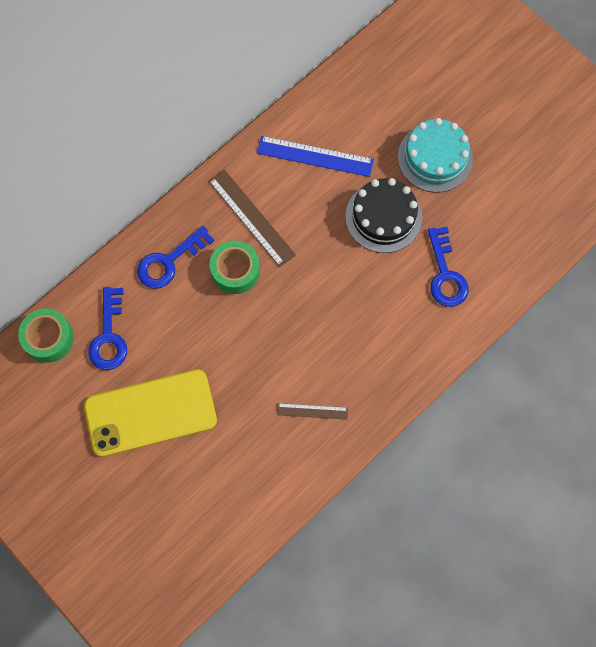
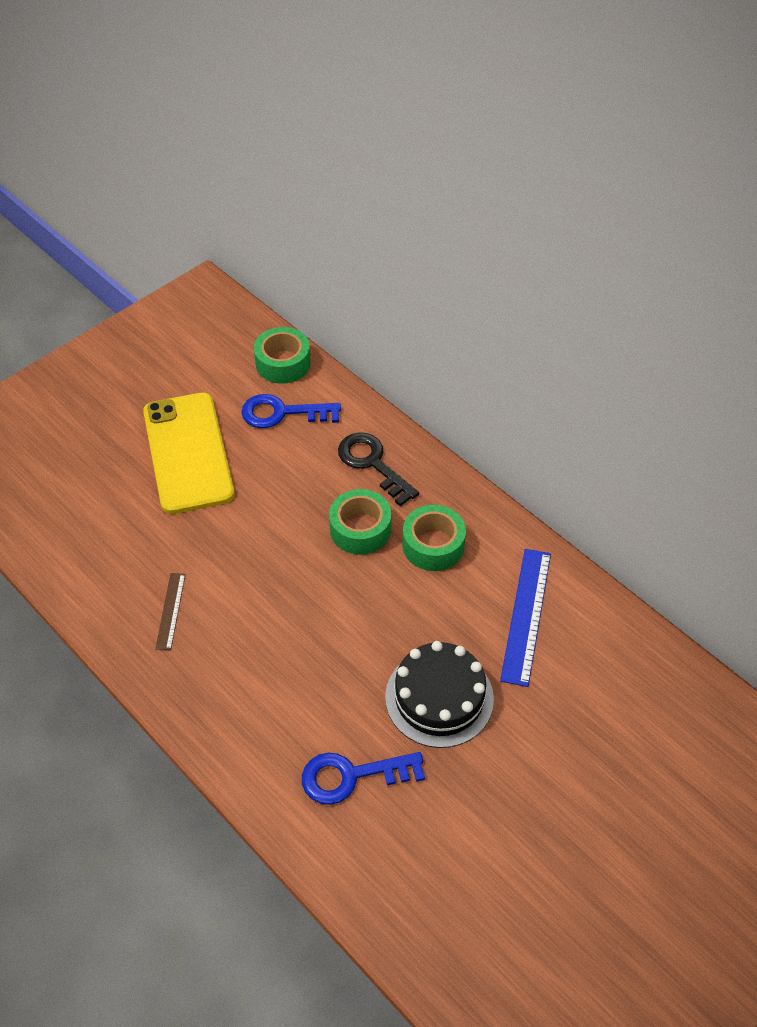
camera: 90 degrees right, 20 degrees down
blue key [137,226,214,289] -> black key [338,432,419,506]
brown ruler [208,170,296,267] -> green tape [403,505,466,571]
turquoise cake [398,118,473,193] -> none

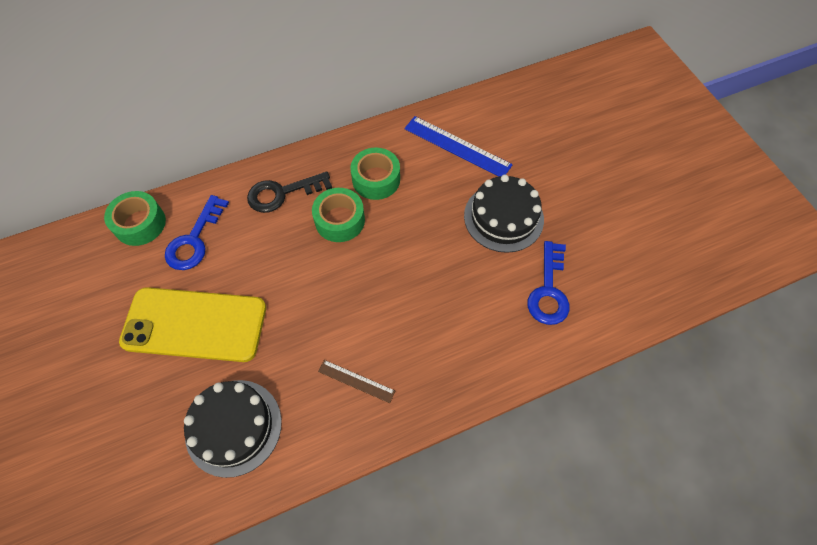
camera: 70 degrees left, 10 degrees up
none -> black cake [184,380,282,478]

